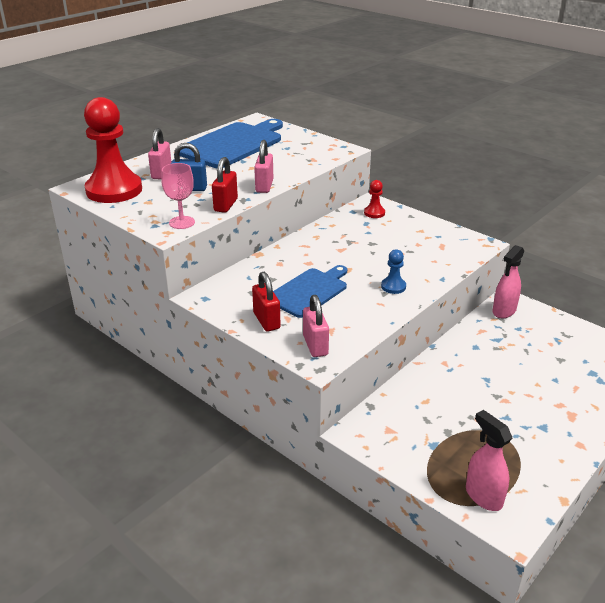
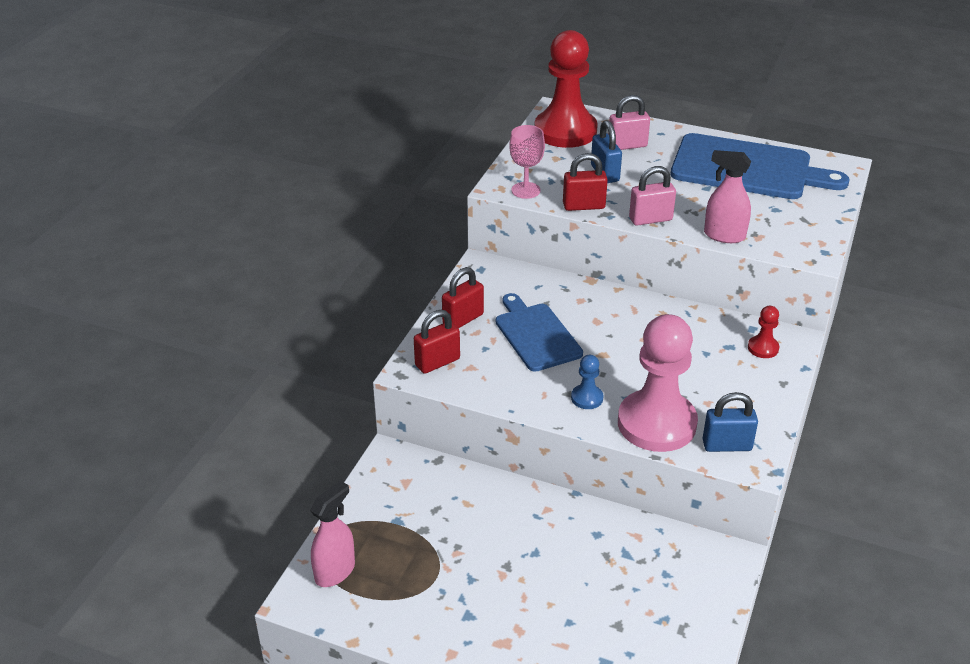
camera: 70 degrees right, 5 degrees up
blue cutting board [273,265,347,318] -> blue cutting board turned 135 degrees counterclockwise [495,293,583,372]
pink padlock [303,295,329,357] -> red padlock [414,310,460,374]
pink spray bottle [492,245,524,318] -> pink spray bottle moved to [704,150,751,243]
none -> pink pawn [618,314,698,452]
none -> blue padlock [702,392,758,452]

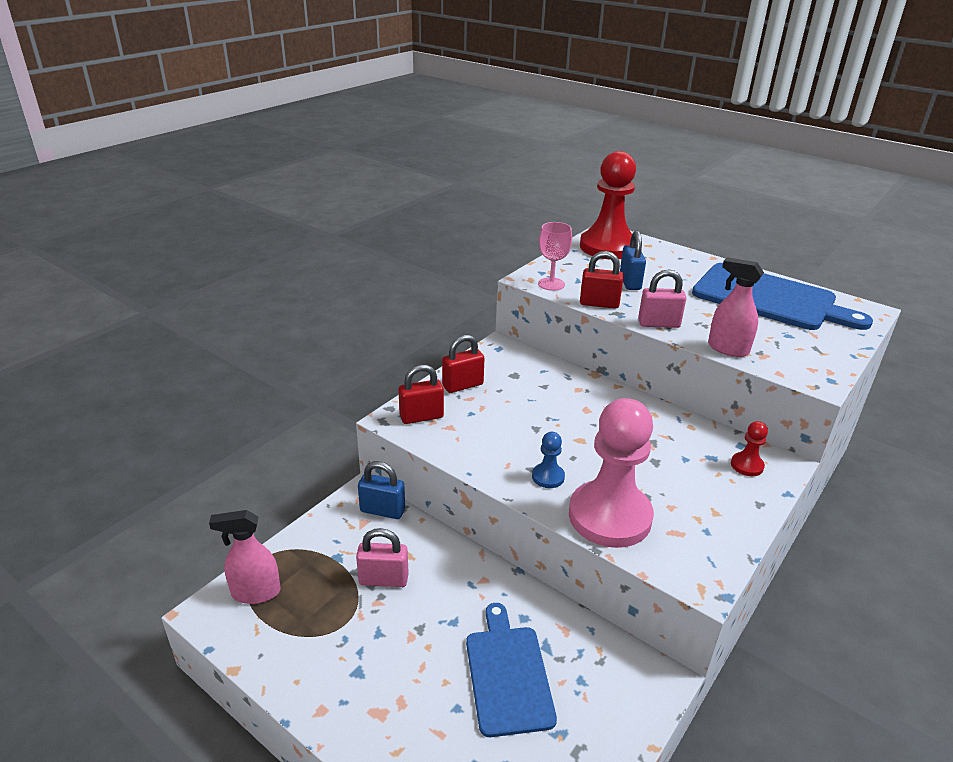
camera: 15 degrees right, 5 degrees down
pink spray bottle [310,480,355,587] -> pink spray bottle turned 150 degrees counterclockwise [209,510,281,604]
blue cutting board [495,293,583,372] -> blue cutting board moved to [466,603,557,737]
pink padlock [608,95,650,150] -> pink padlock moved to [356,528,409,587]
blue padlock [702,392,758,452] -> blue padlock moved to [358,461,405,519]

